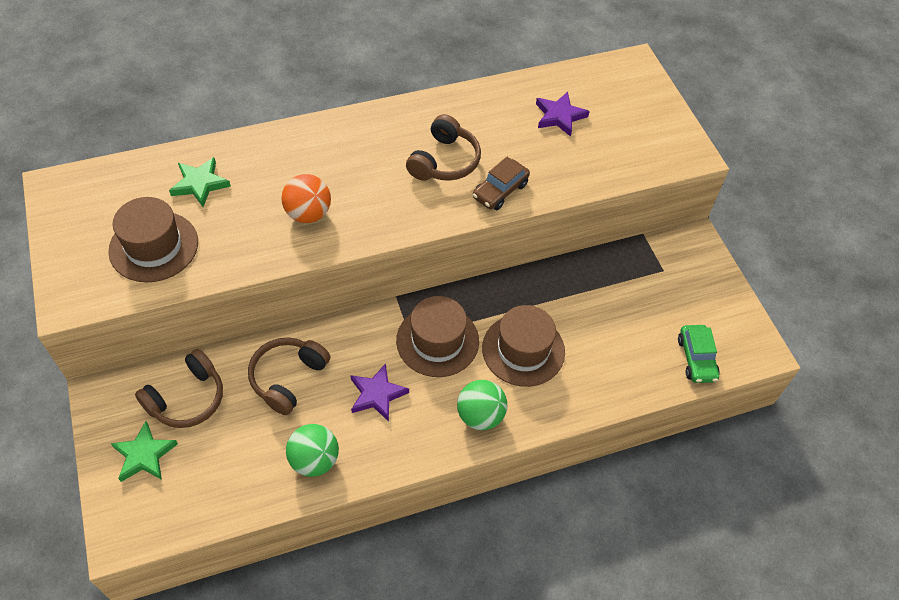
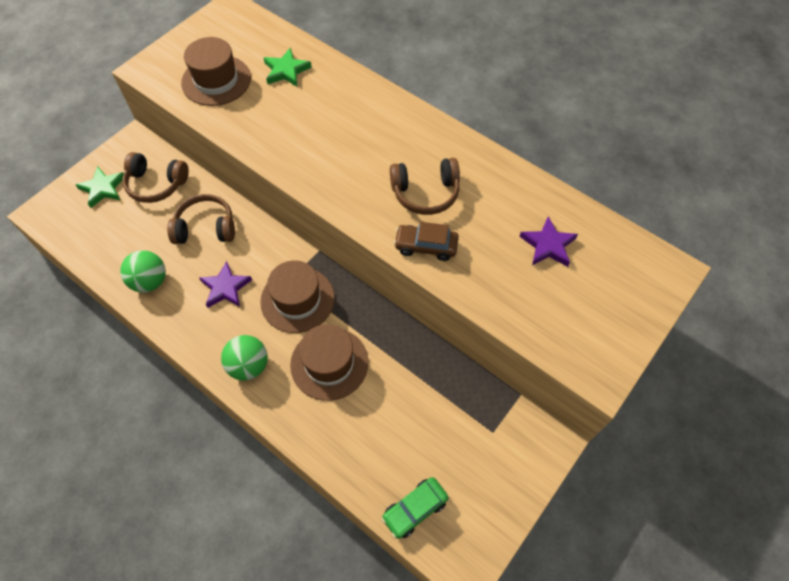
camera: 60 degrees right, 5 degrees up
orange ball [282,174,331,223] -> none

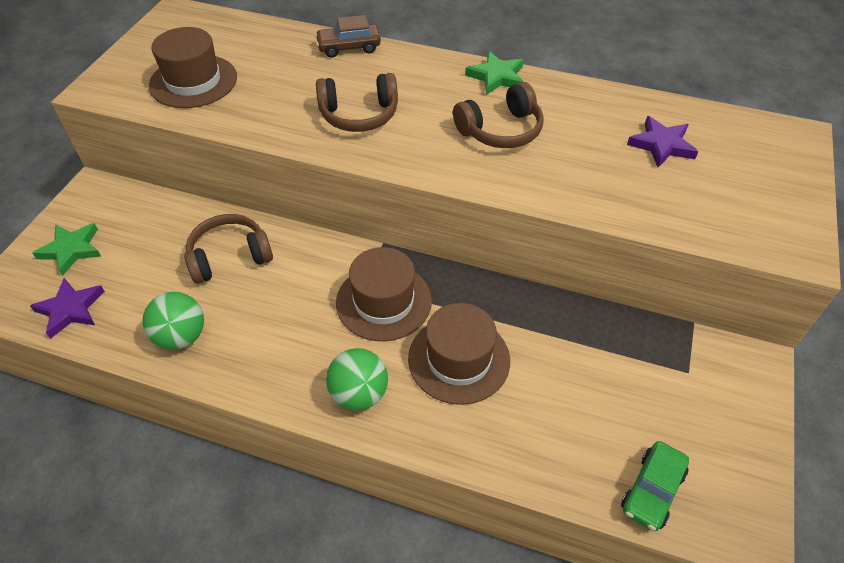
camera: 20 degrees left, 10 degrees down
brown headphones [122,152,189,203] -> brown headphones moved to [316,73,398,132]
purple star [199,261,252,308] -> purple star moved to [30,278,105,339]
green star [264,48,312,87] -> green star moved to [465,51,523,95]
brown car [394,222,459,261] -> brown car moved to [315,15,381,58]

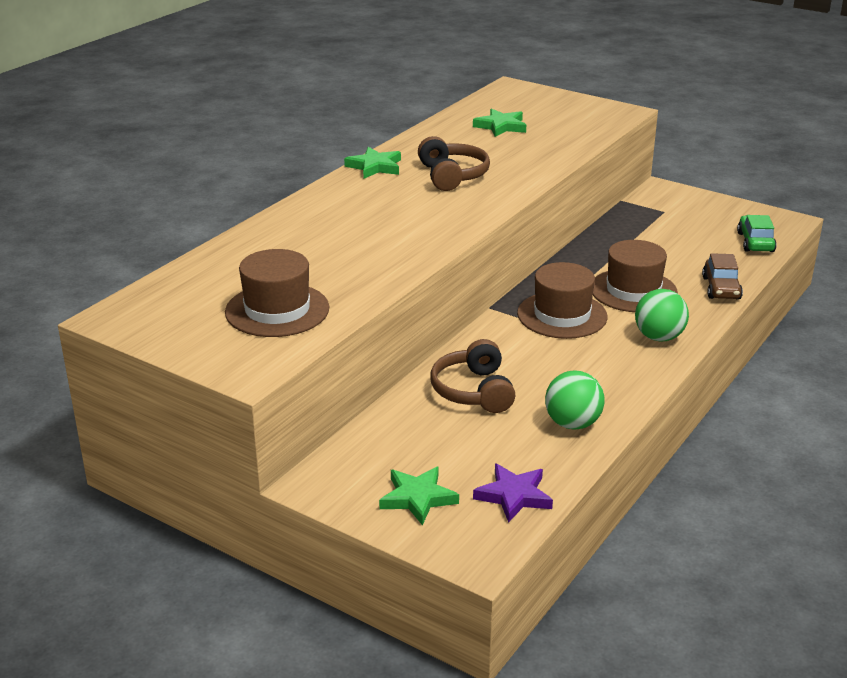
camera: 75 degrees left, 20 degrees down
brown car [315,15,381,58] -> brown car moved to [702,253,743,300]
brown headphones [316,73,398,132] -> none
green car [621,441,689,531] -> green car turned 135 degrees counterclockwise [737,215,777,252]
purple star [627,116,699,167] -> green star [473,108,526,137]

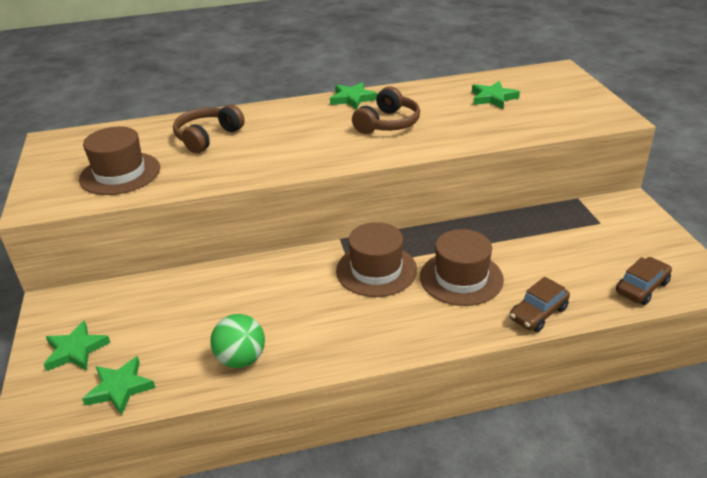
camera: 45 degrees right, 5 degrees up
brown headphones [430,339,515,413] -> brown headphones moved to [173,104,245,153]
purple star [473,463,553,523] -> green star [82,356,155,415]
green ball [635,289,689,342] -> none
green car [737,215,777,252] -> brown car [616,257,672,305]

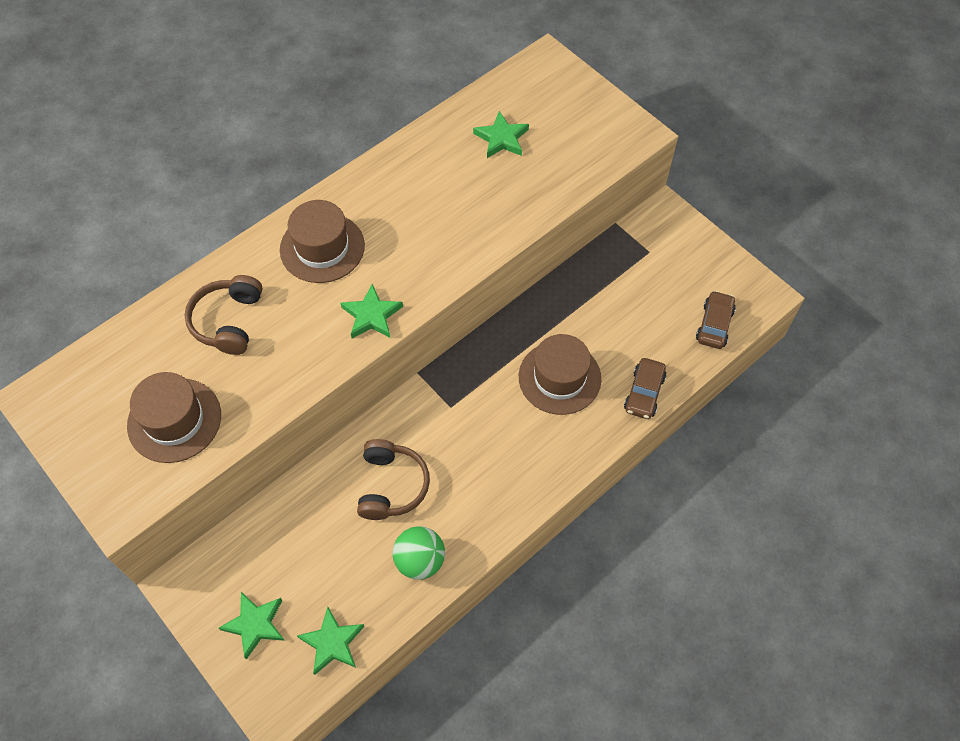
camera: 30 degrees left, 25 degrees up
green star [330,82,378,110] -> green star moved to [341,284,403,339]
brown hat [336,222,417,297] -> brown hat moved to [280,200,365,283]
brown headphones [352,86,420,134] -> brown headphones moved to [357,439,430,520]

